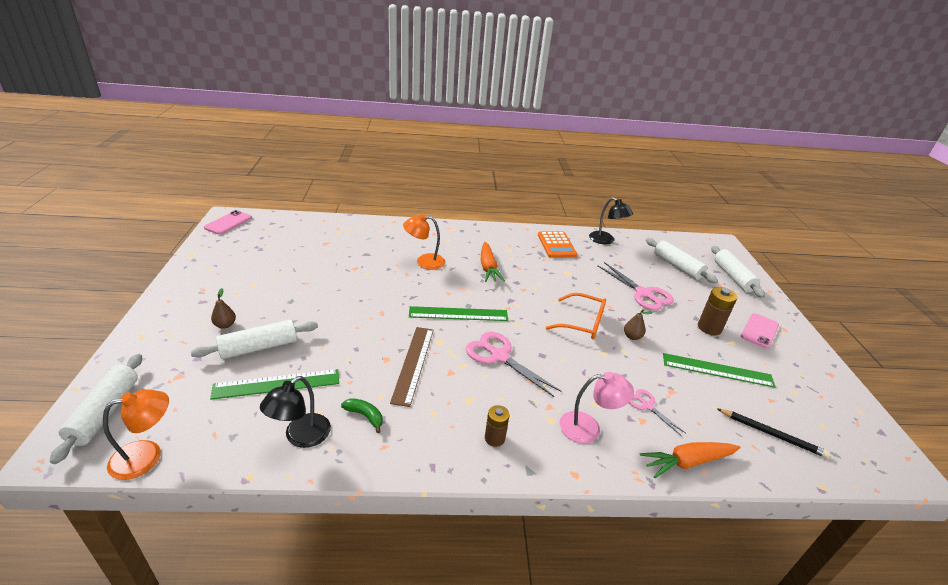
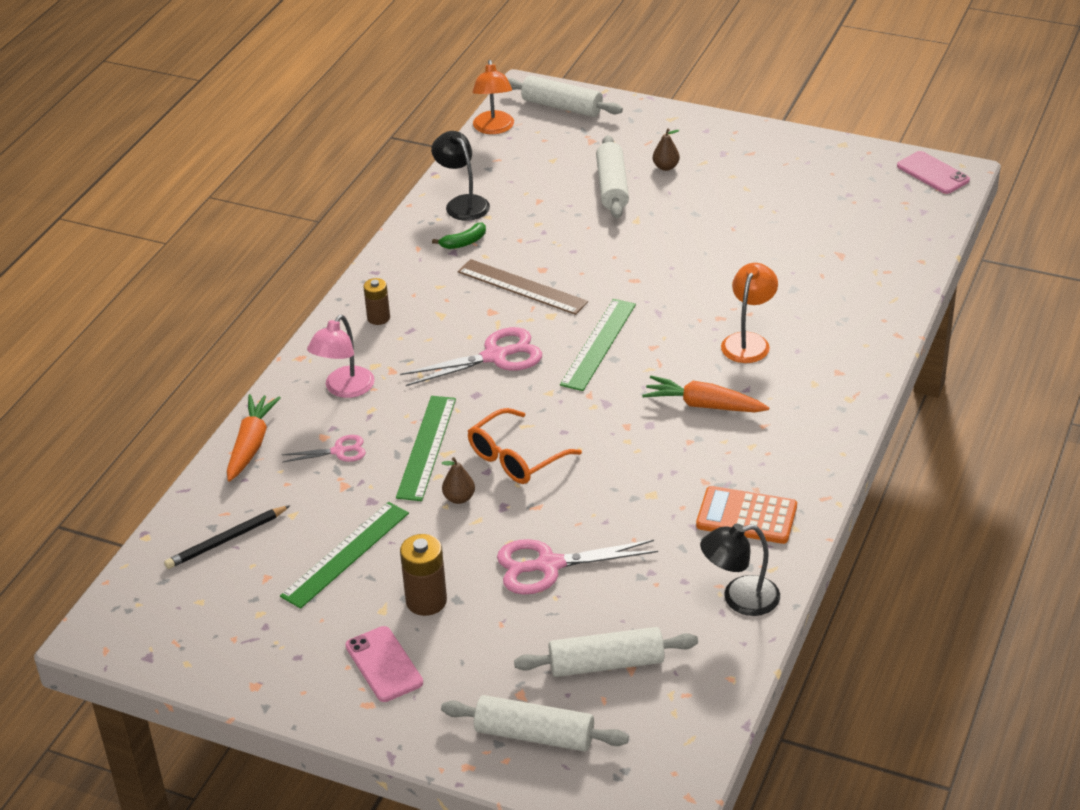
camera: 120 degrees right, 5 degrees up
green ruler [210,369,339,400] -> green ruler moved to [396,396,456,501]

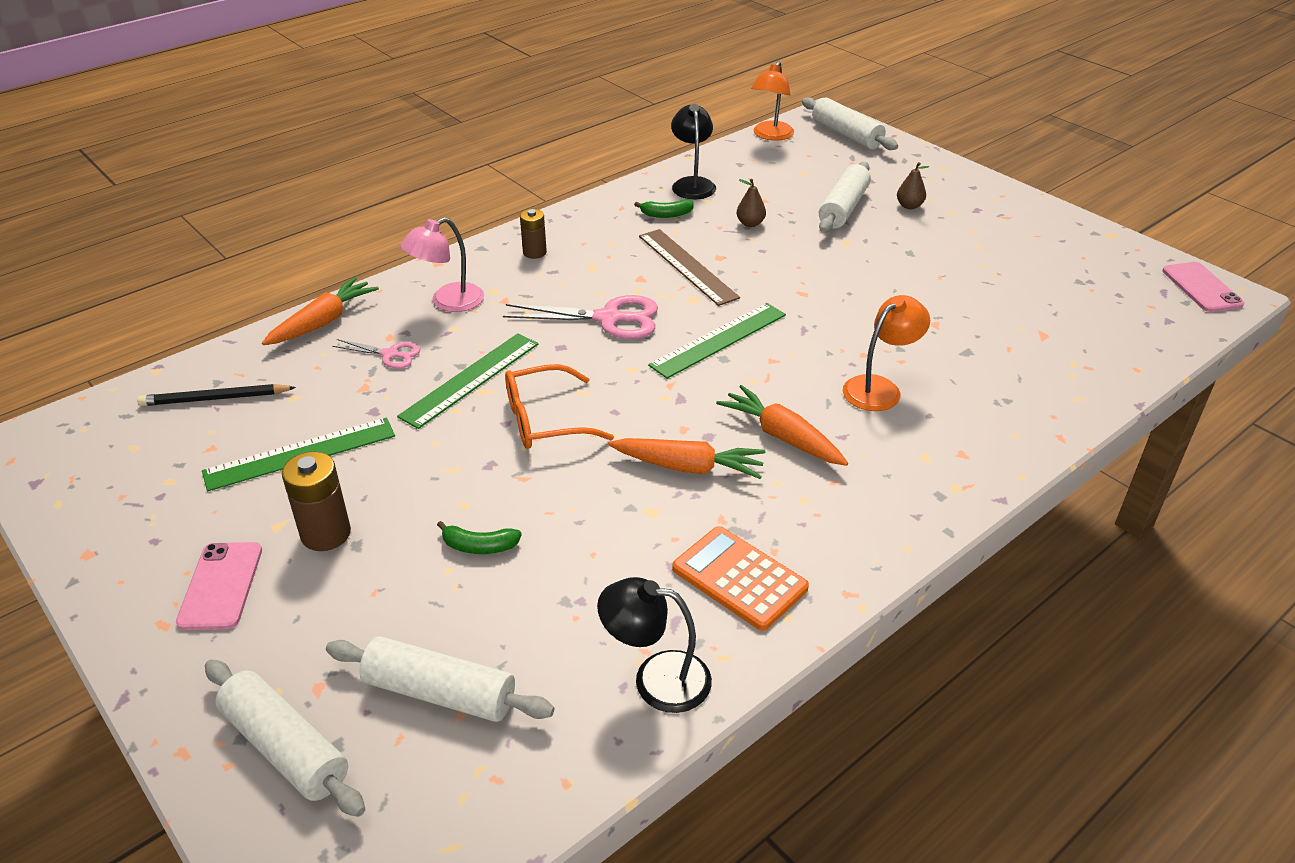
camera: 25 degrees right, 0 degrees up
brown pear [442,457,475,504] -> brown pear moved to [737,179,766,227]
pink scissors [497,539,658,595] -> green banana [437,521,522,554]
none -> orange carrot [608,438,766,479]

